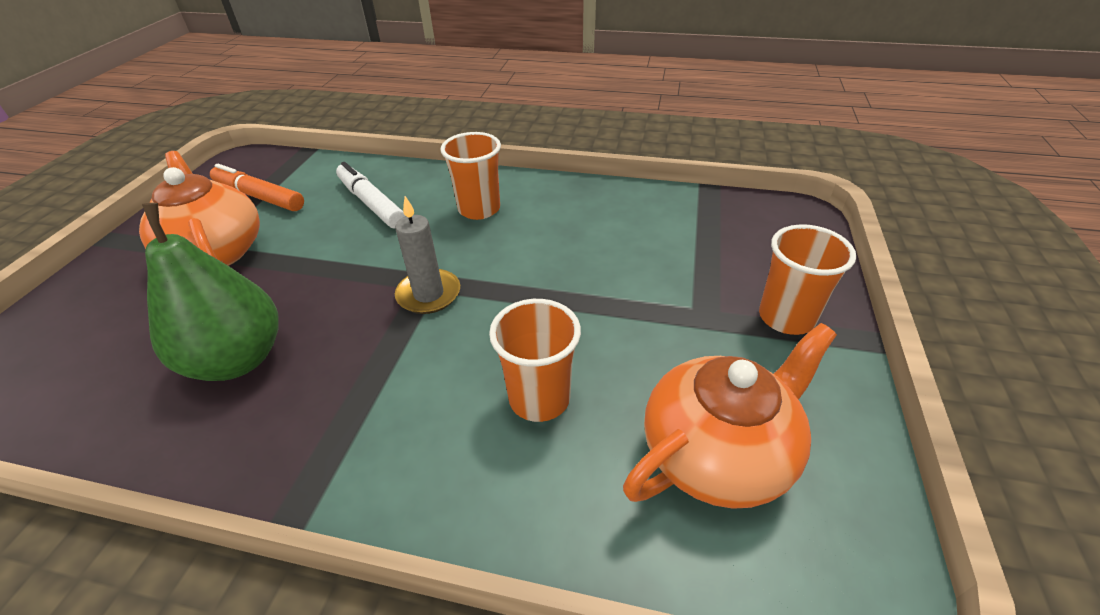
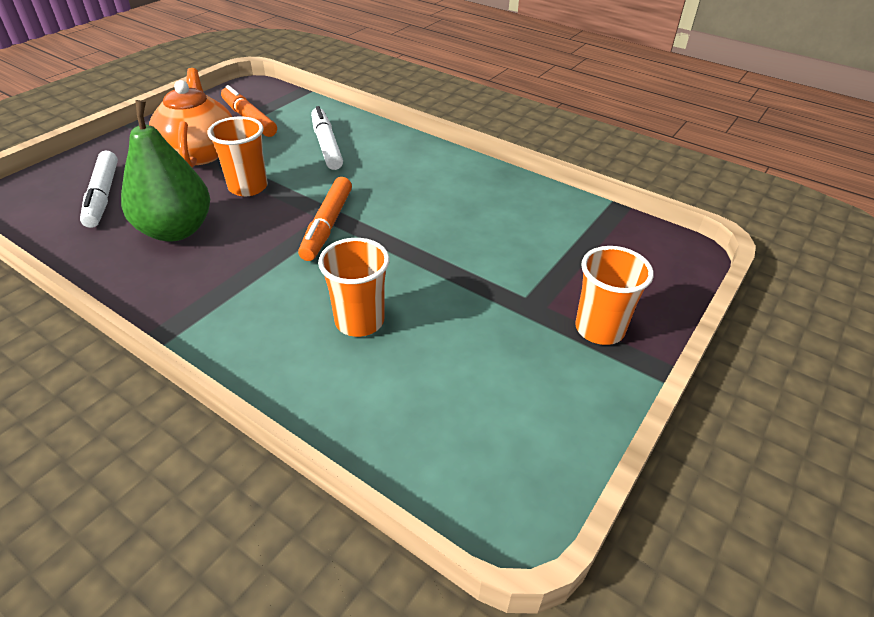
camera: 20 degrees right, 0 degrees up
grey candle [395,196,460,314] -> orange marker [298,177,352,261]
orange cup [440,132,501,220] -> orange cup moved to [208,117,268,196]
orange teapot [623,323,837,509] -> none
none -> white marker [80,151,118,228]

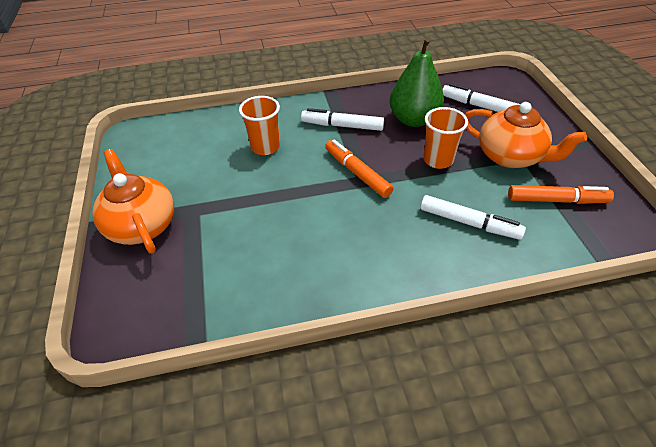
camera: 135 degrees right, 5 degrees up
orange cup [575,246,654,345] -> orange teapot [92,149,174,254]
none -> white marker [301,108,384,131]

